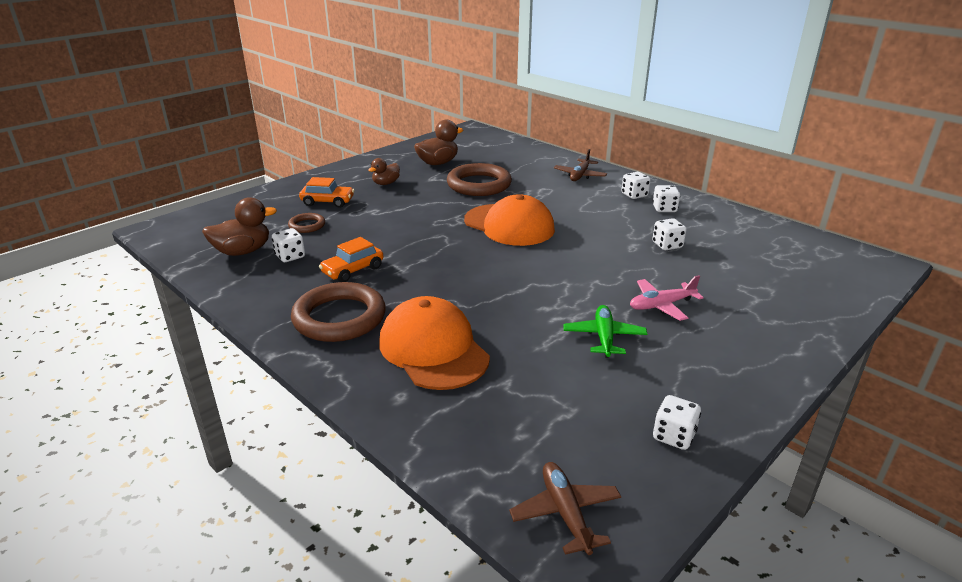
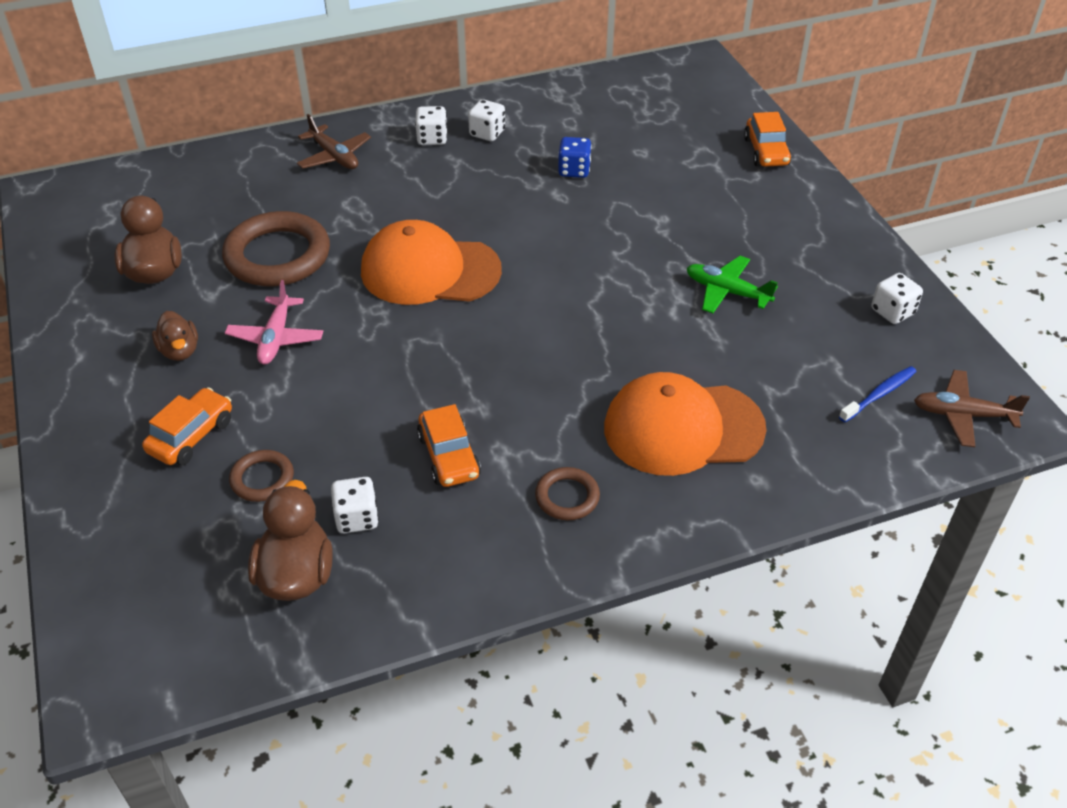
camera: 65 degrees left, 15 degrees up
brown ring [291,282,386,342] -> brown ring [535,467,600,520], size x0.50
orange cap [464,194,555,246] -> orange cap turned 150 degrees counterclockwise [361,220,502,305]
pink plane [630,275,704,321] -> pink plane moved to [225,280,323,365]
white dice [652,218,686,250] -> blue dice [558,137,592,178]
none -> orange car [744,112,792,167]
none -> blue toothbrush [839,366,917,422]

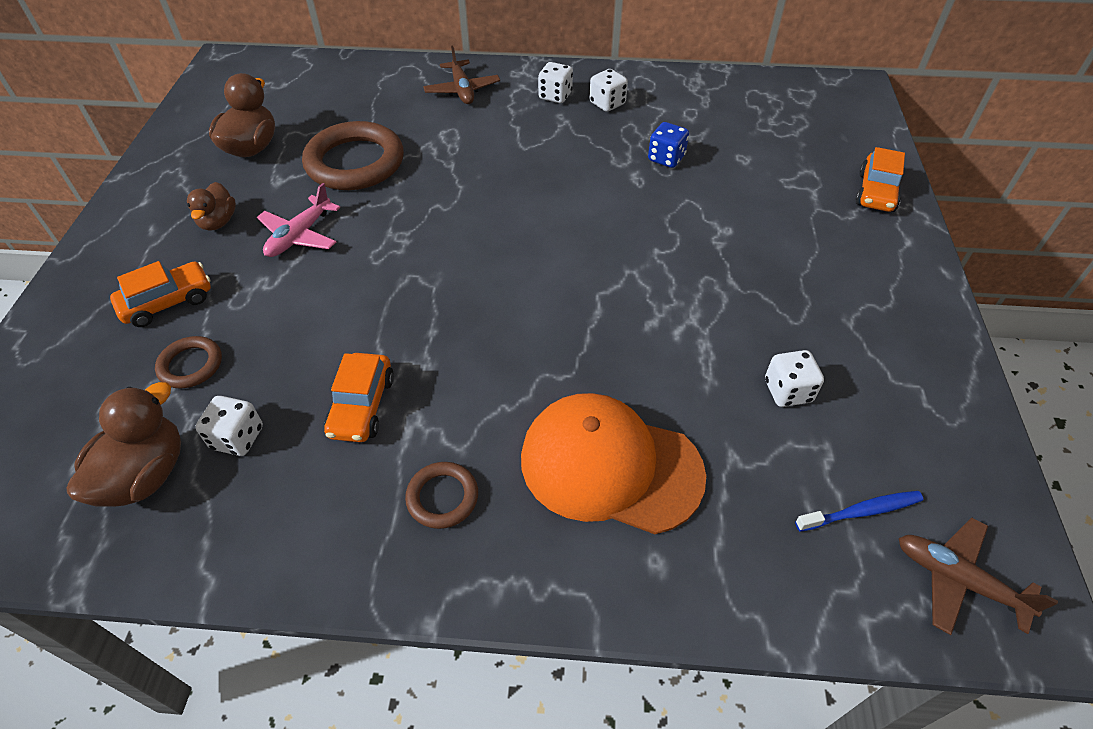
camera: 25 degrees right, 5 degrees up
orange cap [361,220,502,305] -> none
green plane [687,256,778,314] -> none
white dice [871,273,923,324] -> white dice moved to [765,350,824,407]

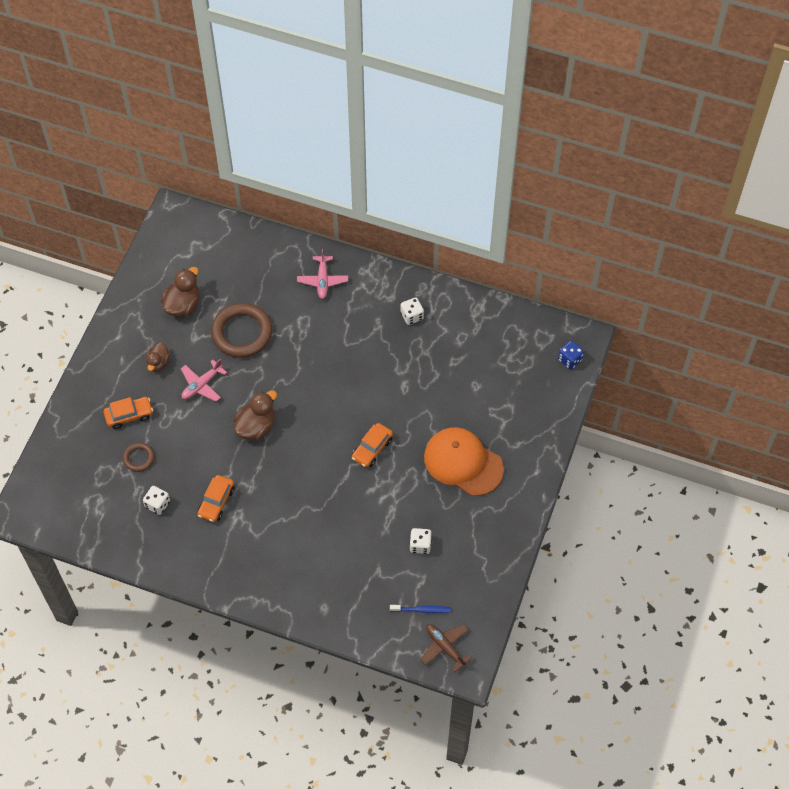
camera: 15 degrees right, 10 degrees up
brown duck [66,382,181,507] -> brown duck moved to [233,390,277,440]
brown ring [405,462,478,529] -> none
brown plane [423,45,500,104] -> pink plane [297,249,348,299]
orange cap [521,393,706,534] -> orange cap moved to [424,427,504,496]
white dice [538,62,573,103] -> none
blue dice [648,122,689,168] -> blue dice moved to [558,341,584,369]
orange car [855,147,905,212] -> orange car moved to [352,423,393,468]

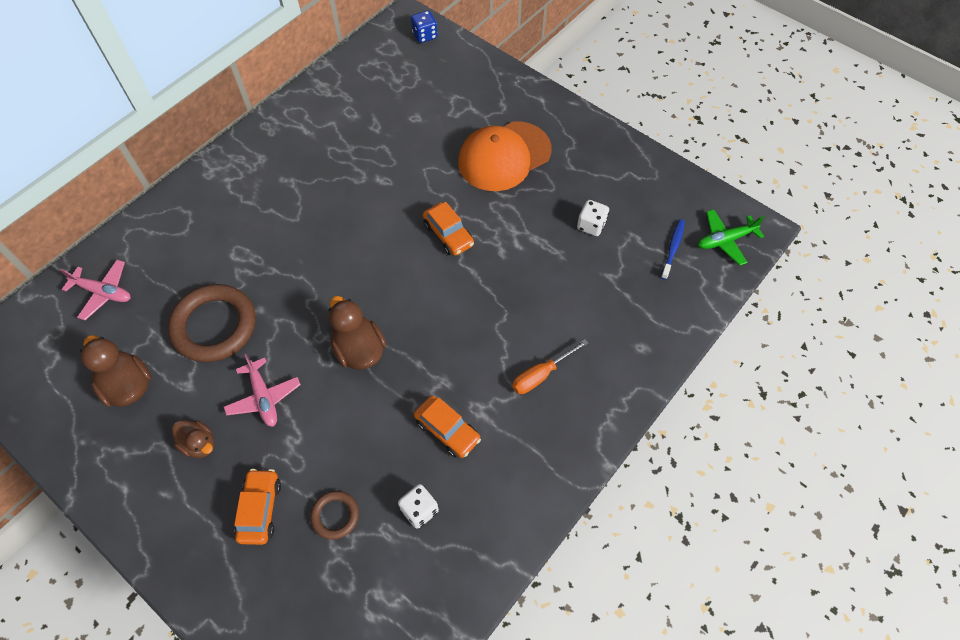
camera: 70 degrees left, 0 degrees up
pink plane [297,249,348,299] -> pink plane moved to [60,260,131,320]
white dice [401,298,424,325] -> none
brown plane [421,624,472,672] -> green plane [698,209,765,265]
none -> orange screwdriver [512,339,588,394]

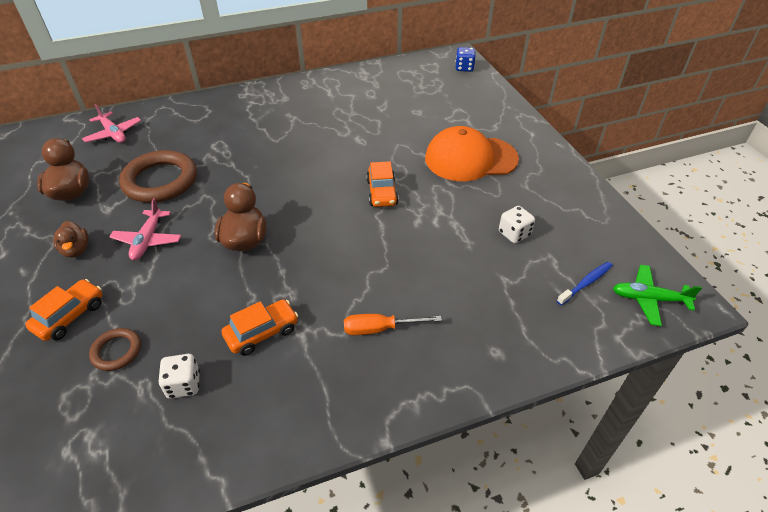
camera: 30 degrees right, 15 degrees down
orange car [414,396,481,458] -> orange car turned 105 degrees counterclockwise [222,299,298,356]

